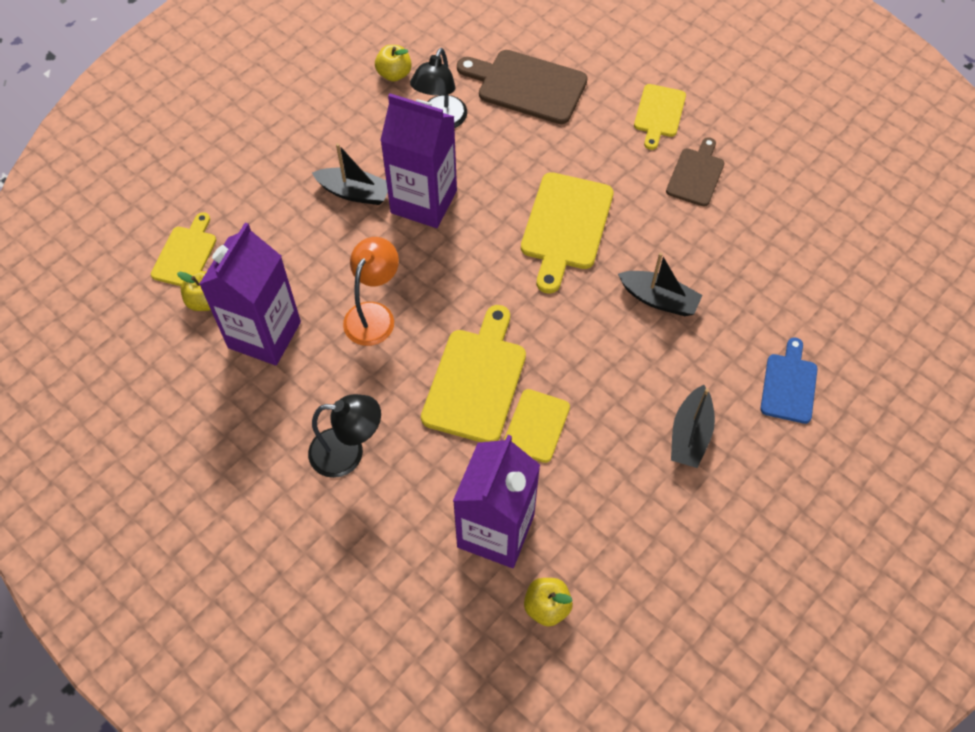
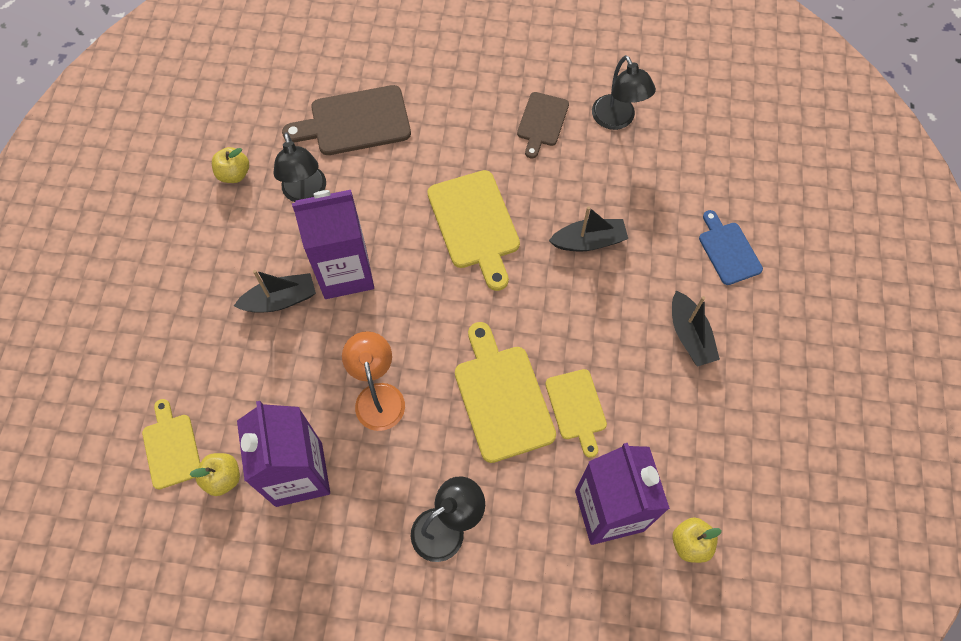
camera: 35 degrees left, 5 degrees up
yellow cutting board [634,84,686,150] -> none
brown cutting board [666,137,724,207] -> brown cutting board turned 150 degrees counterclockwise [517,92,569,159]
none -> black lamp [592,55,656,130]

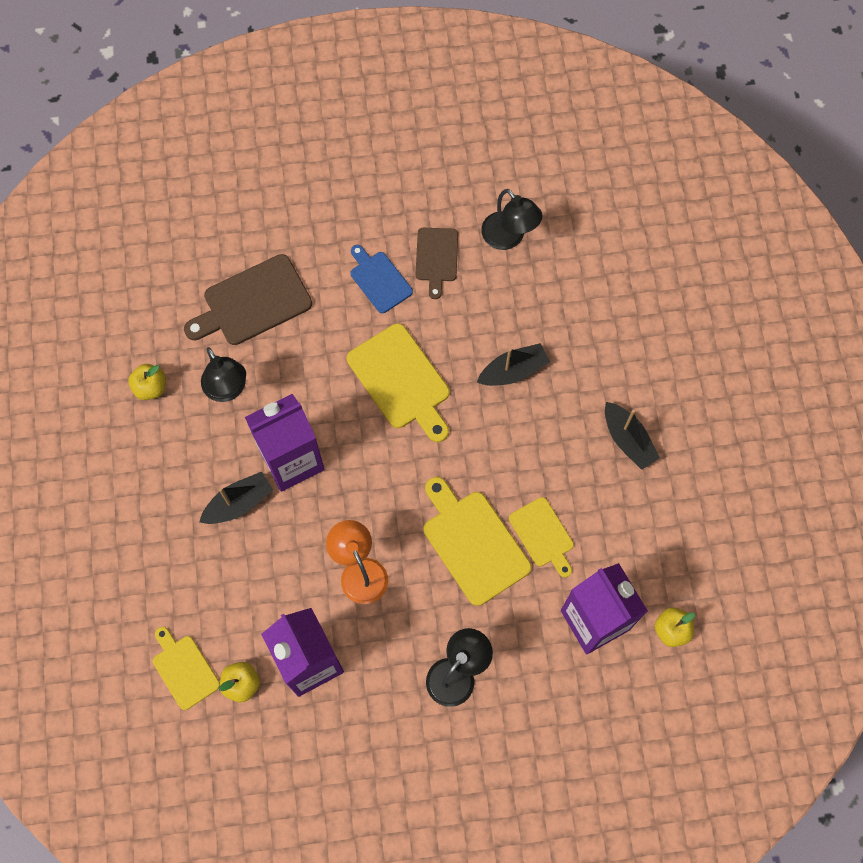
camera: 15 degrees left, 5 degrees up
blue cutting board [699,210,763,285] -> blue cutting board moved to [351,245,413,313]

